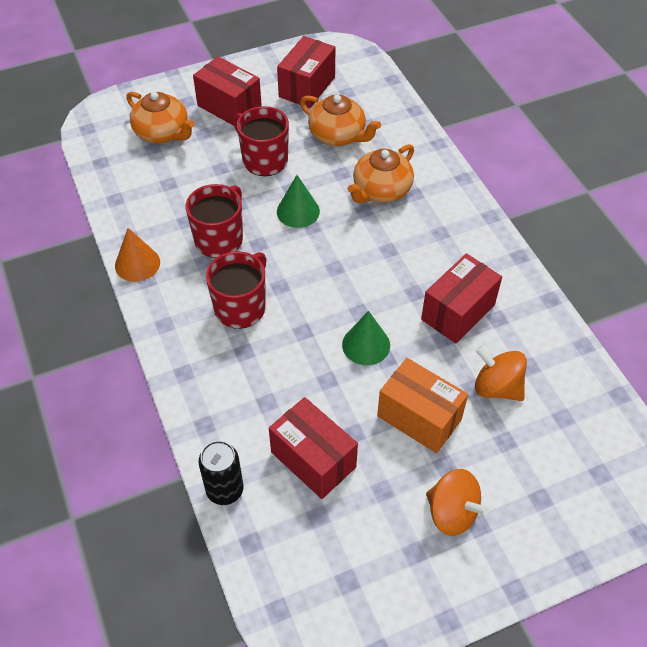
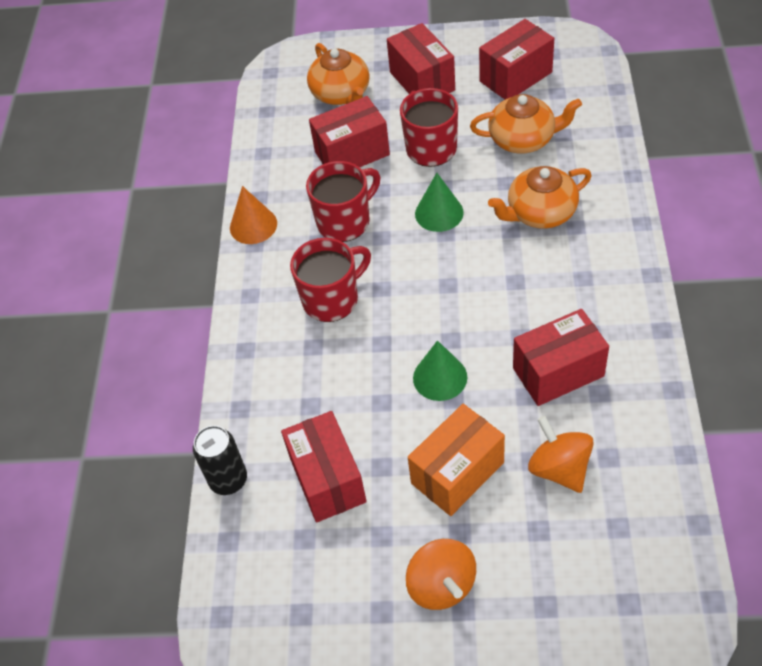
camera: 30 degrees right, 0 degrees up
orange teapot [300,95,381,146] -> orange teapot turned 60 degrees counterclockwise [470,94,582,154]
orange box [377,358,468,453] -> orange box turned 75 degrees clockwise [408,404,505,516]
none -> red box [309,96,390,167]

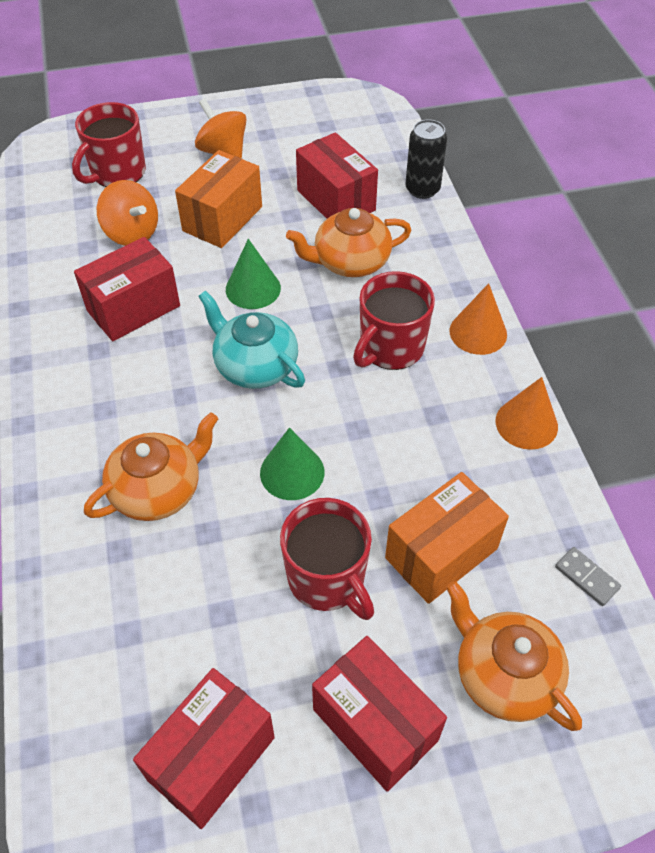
camera: 160 degrees right, 0 degrees up
red mug [306,161,380,242] -> red mug moved to [72,102,146,187]
red box [309,96,390,167] -> orange box [385,472,509,604]
orange teapot [470,94,582,154] -> orange teapot moved to [286,208,412,277]
none -> turquoise teapot [198,291,305,389]
none -> orange cone [449,283,507,355]
none -> grey domino [555,547,621,606]

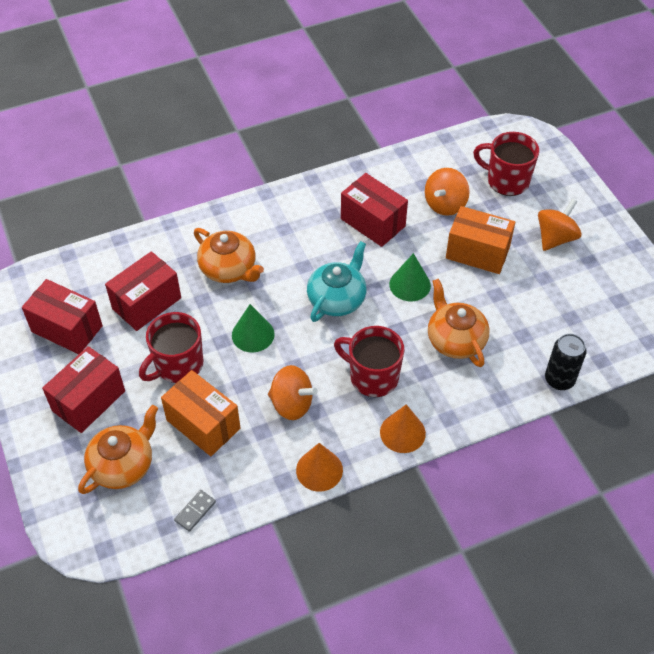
camera: 80 degrees right, 0 degrees up
red box [296,132,378,219] -> red box moved to [105,251,181,331]
none -> orange spinning top [268,365,317,420]

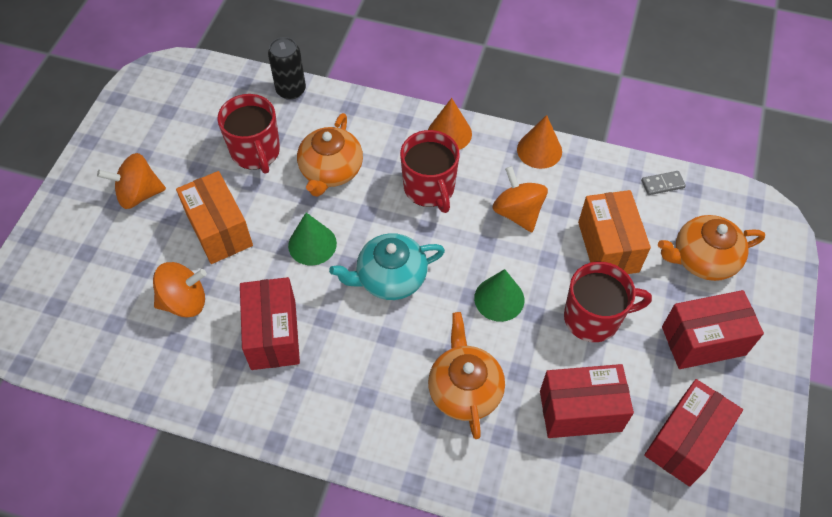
camera: 140 degrees left, 5 degrees up
red box [22,279,103,354] -> red box turned 60 degrees clockwise [644,379,743,487]
red mug [473,132,539,196] -> red mug moved to [217,94,280,174]

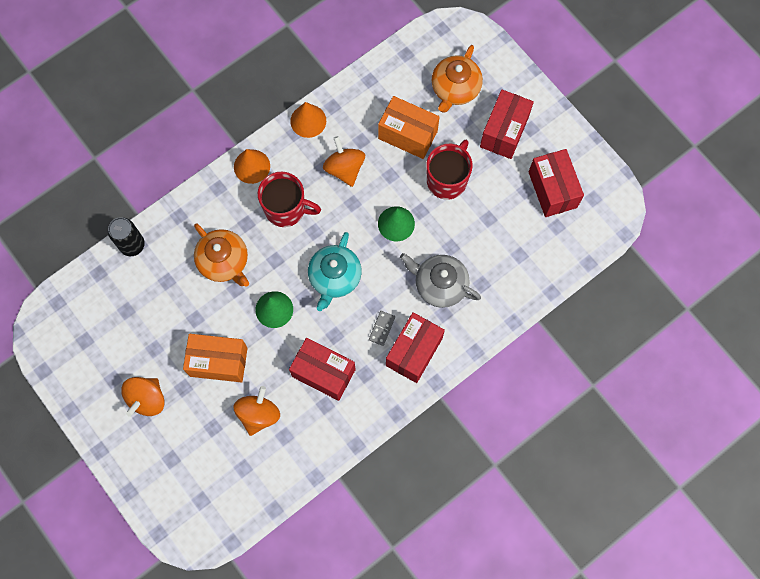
camera: 55 degrees left, 15 degrees up
red mug [217,94,280,174] -> none
orange teapot [428,312,505,439] -> grey teapot [400,253,481,308]
orange spinning top [493,166,548,232] -> orange spinning top turned 60 degrees clockwise [323,136,365,187]
red box [540,364,634,438] -> red box moved to [386,312,445,383]
grey domino [641,171,686,195] -> grey domino moved to [369,311,395,346]

